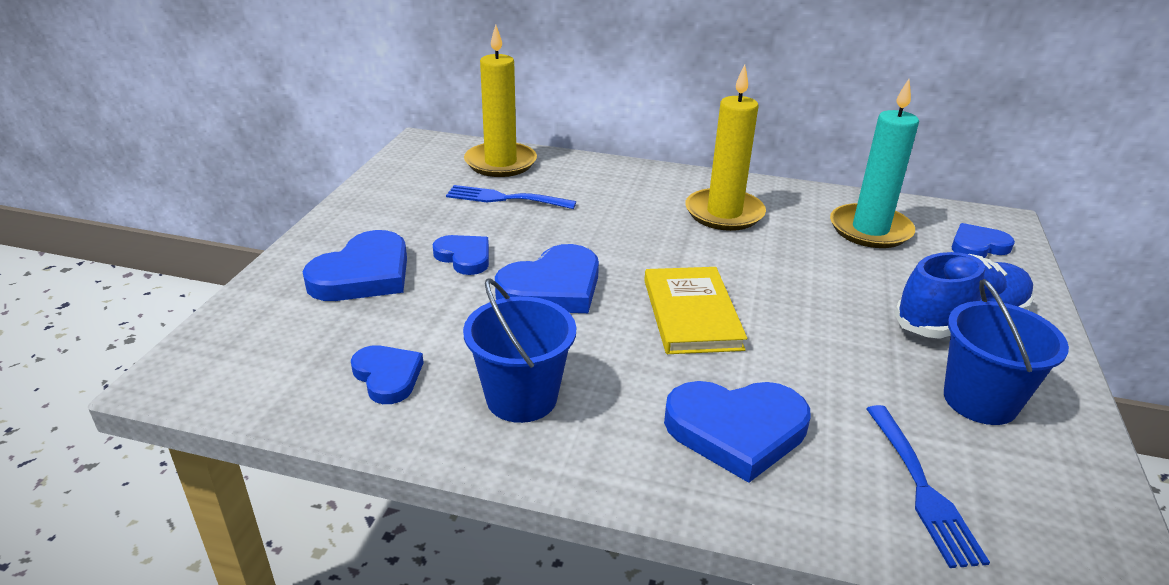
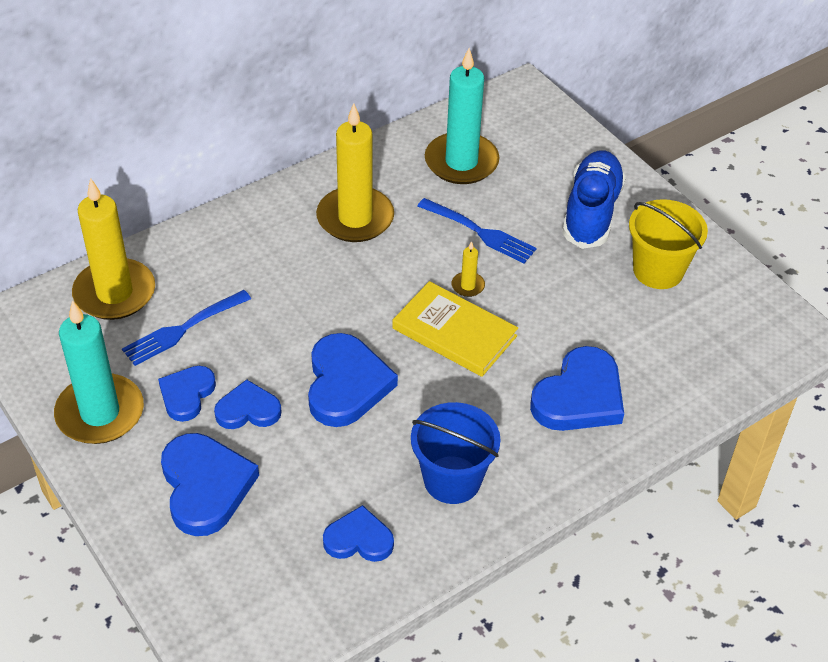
camera: 50 degrees left, 15 degrees up
blue fork [866,405,990,568] -> blue fork moved to [417,198,537,264]
blue bucket [944,279,1069,425] -> yellow bucket [629,199,708,289]
blue heart [952,223,1015,258] -> blue heart moved to [158,366,216,422]
none -> turquoise candle [54,300,144,444]
none -> yellow candle [452,241,485,297]

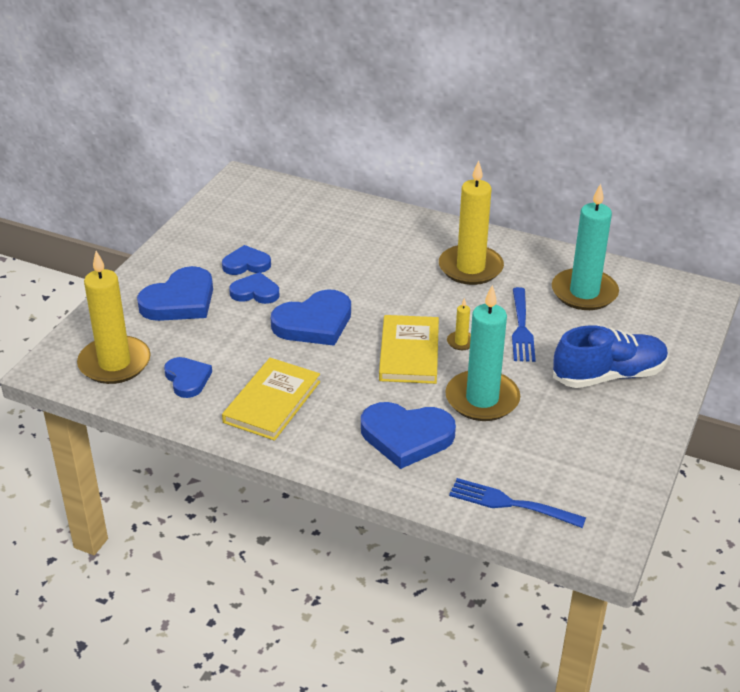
camera: 60 degrees right, 10 degrees down
turquoise candle [54,300,144,444] -> turquoise candle moved to [445,285,520,421]
yellow candle [72,178,155,320] -> yellow candle moved to [77,251,151,384]
blue fork [122,290,251,366] -> blue fork moved to [449,478,586,528]
blue heart [214,379,282,429] -> blue heart turned 45 degrees counterclockwise [229,272,279,304]
blue bucket [411,402,501,504] -> yellow book [222,358,320,441]
yellow bucket [629,199,708,289] -> none

